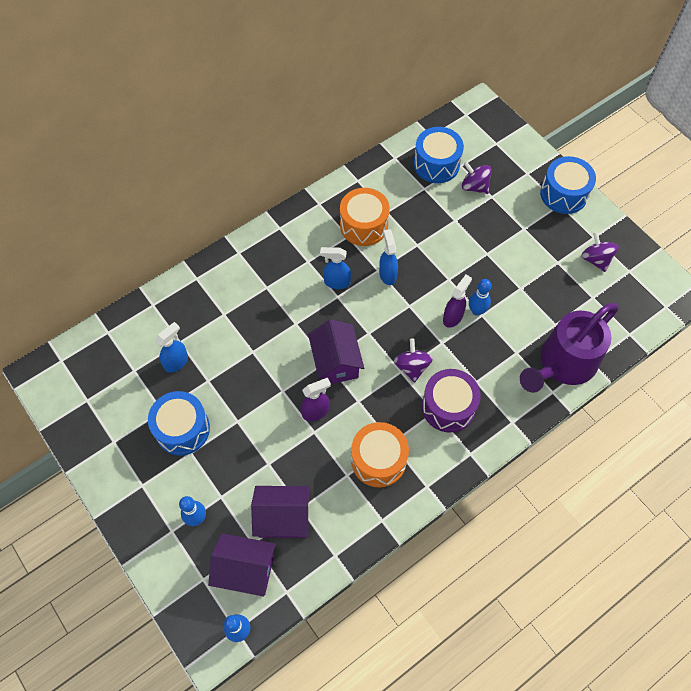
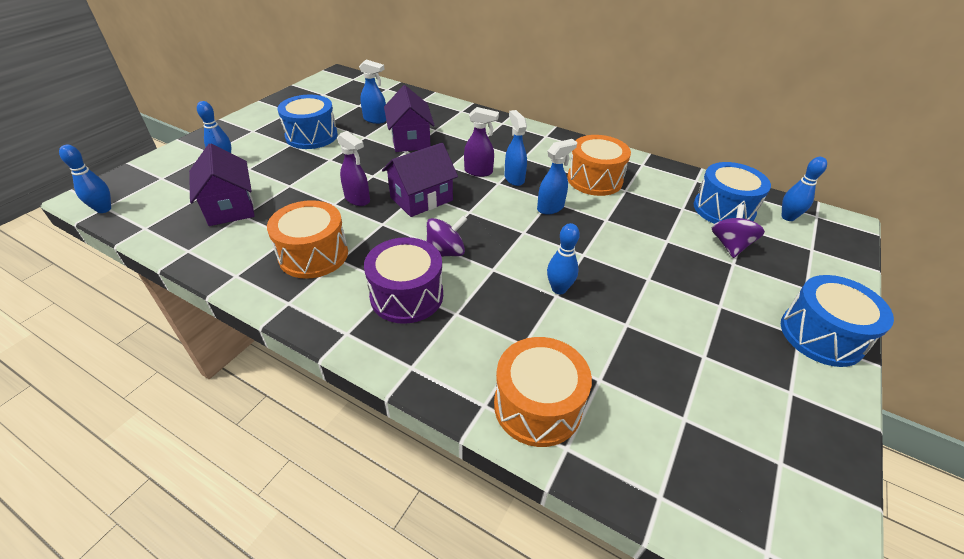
camera: 65 degrees right, 20 degrees down
purple house [208,533,276,596] -> purple house moved to [384,85,435,152]
purple spray bottle [443,275,472,328] -> purple spray bottle moved to [464,107,499,177]
purple watering can [520,303,618,393] -> orange drum [494,337,592,447]
purple spinning top [581,231,619,272] -> none
none -> blue bowling pin [782,157,827,221]

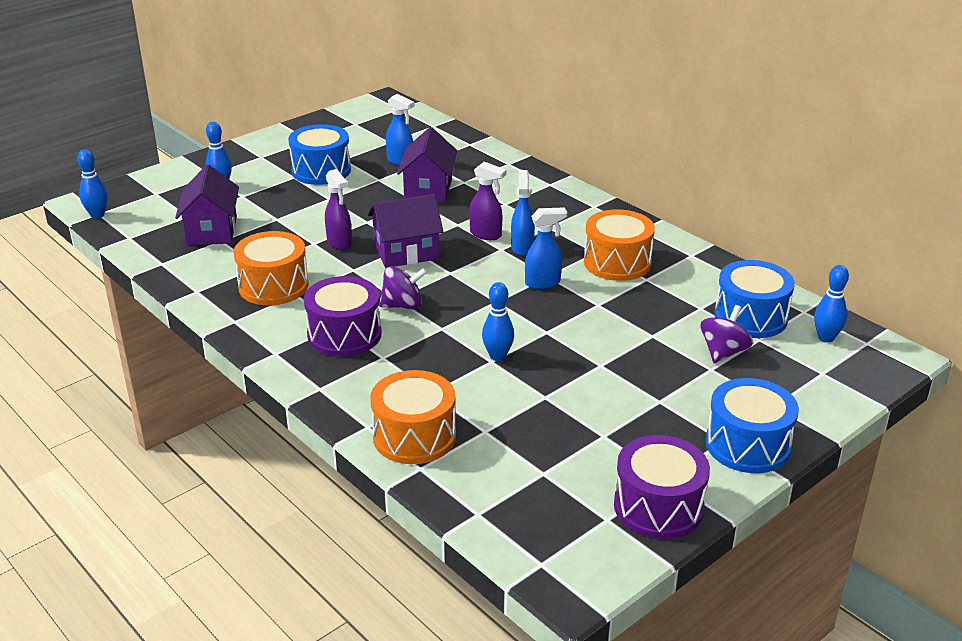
camera: 20 degrees right, 10 degrees down
none -> purple drum [614,435,710,539]

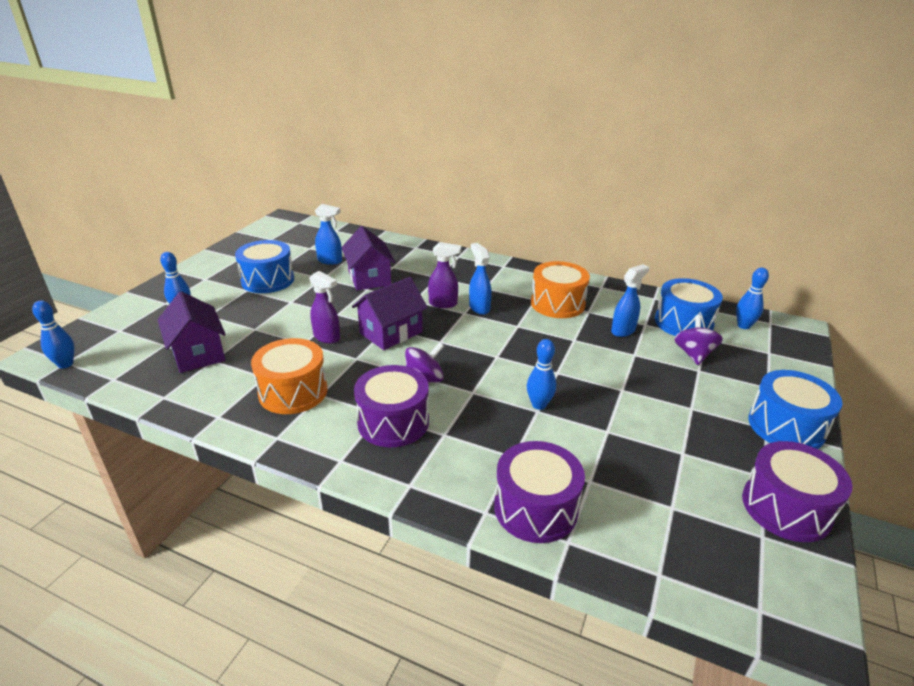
camera: 25 degrees left, 0 degrees up
orange drum [370,370,456,464] -> purple drum [494,441,585,543]
blue spray bottle [525,208,567,289] -> blue spray bottle moved to [611,264,649,337]

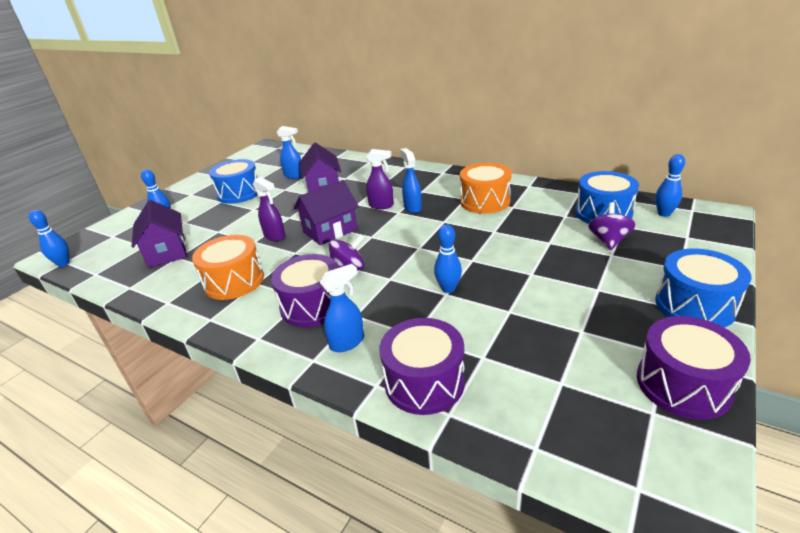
camera: 10 degrees right, 0 degrees up
blue spray bottle [611,264,649,337] -> blue spray bottle moved to [319,264,364,352]

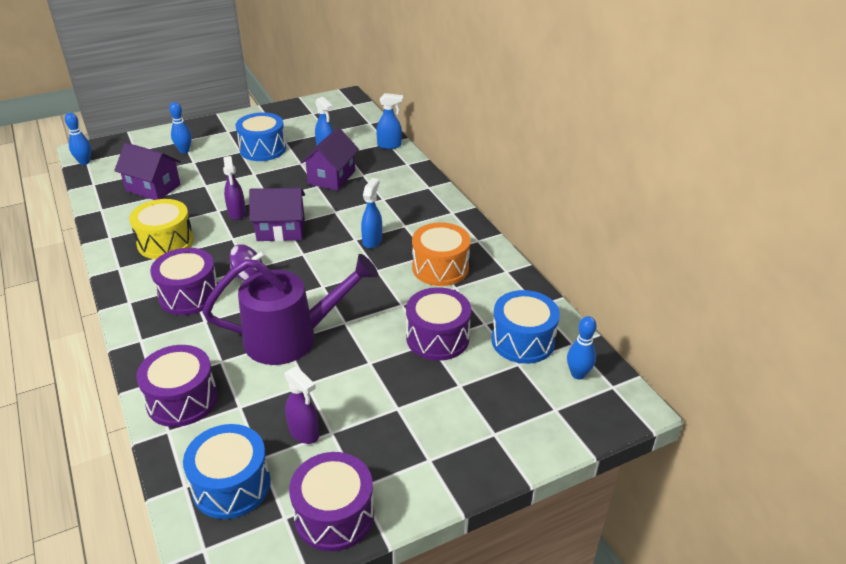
camera: 30 degrees right, 5 degrees up
purple house [132,200,187,268] -> purple house turned 75 degrees counterclockwise [114,142,181,200]
orange drum [192,235,264,300] -> yellow drum [129,199,194,259]
blue spray bottle [319,264,364,352] -> blue spray bottle moved to [376,93,403,149]
purple spray bottle [366,149,394,209] -> purple spray bottle moved to [284,366,319,444]
blue bowling pin [434,224,462,293] -> purple watering can [202,254,378,365]
purple spinning top [588,202,636,250] -> none
blue drum [655,248,751,327] -> blue drum moved to [183,424,271,519]
none -> purple drum [406,287,471,361]

